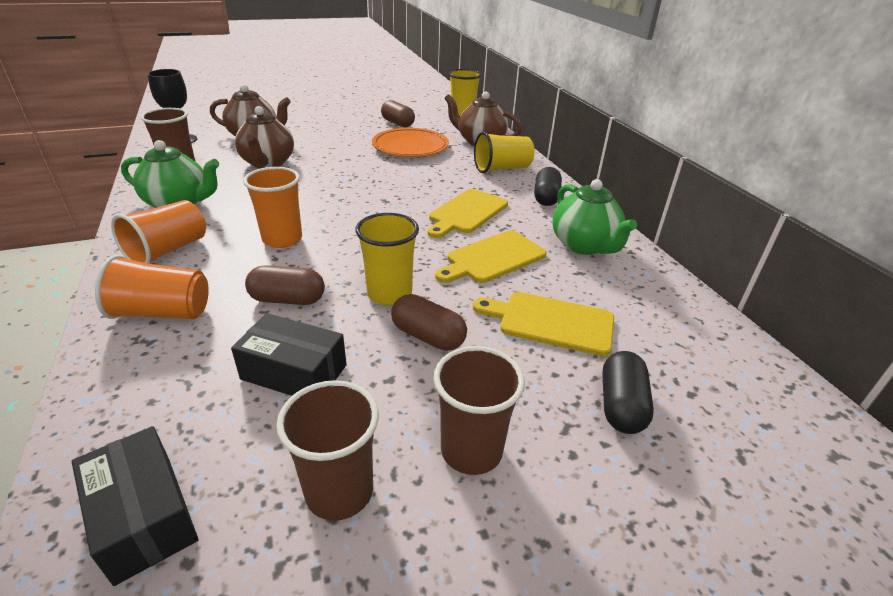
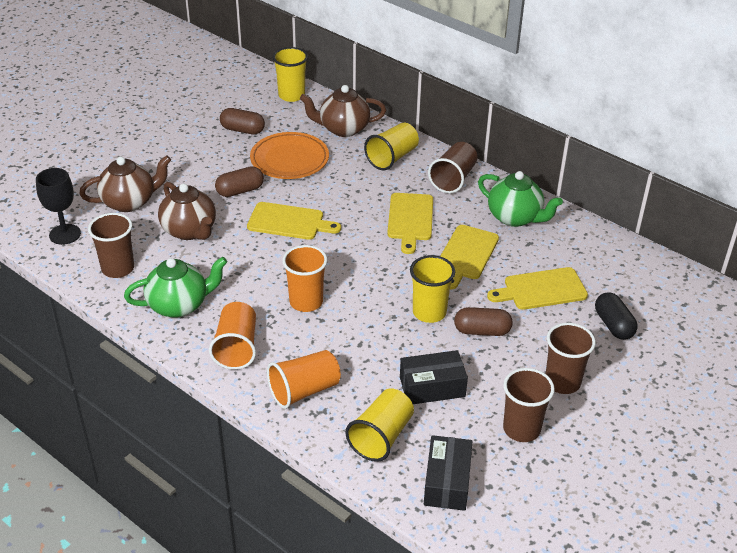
camera: 30 degrees left, 5 degrees up
black box [72,426,198,586] -> black box turned 75 degrees clockwise [424,435,473,511]
brown capsule [245,265,325,305] -> brown capsule moved to [215,166,264,197]
black capsule [534,167,562,206] -> brown cup [428,142,478,194]
none -> yellow cutting board [247,202,341,240]
none -> yellow cup [345,389,414,462]

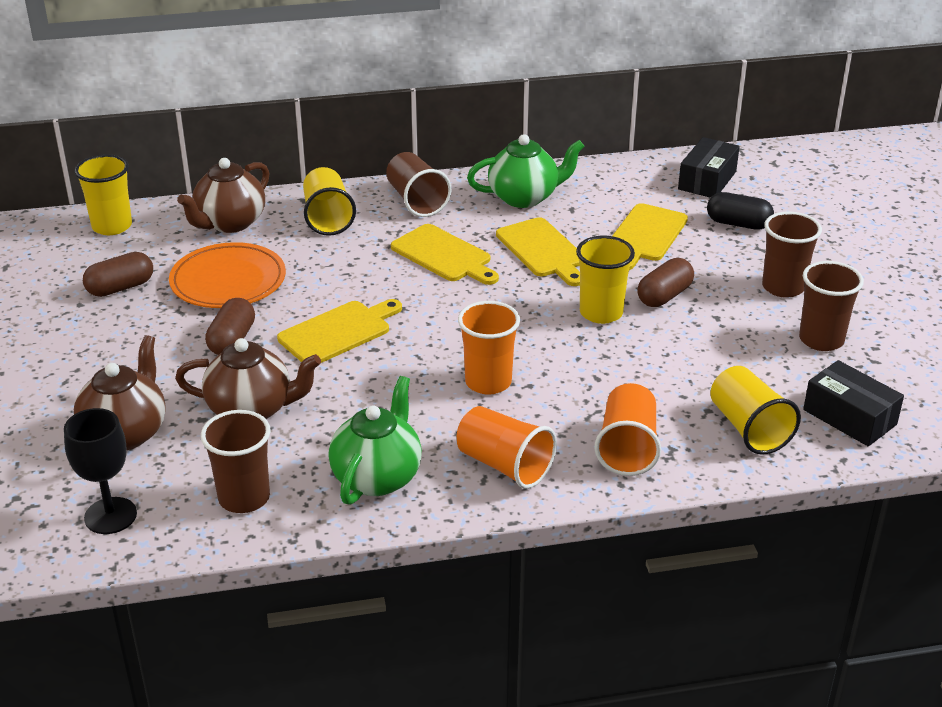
camera: 50 degrees left, 5 degrees down
black box [400,350,468,404] -> black box moved to [678,137,740,198]

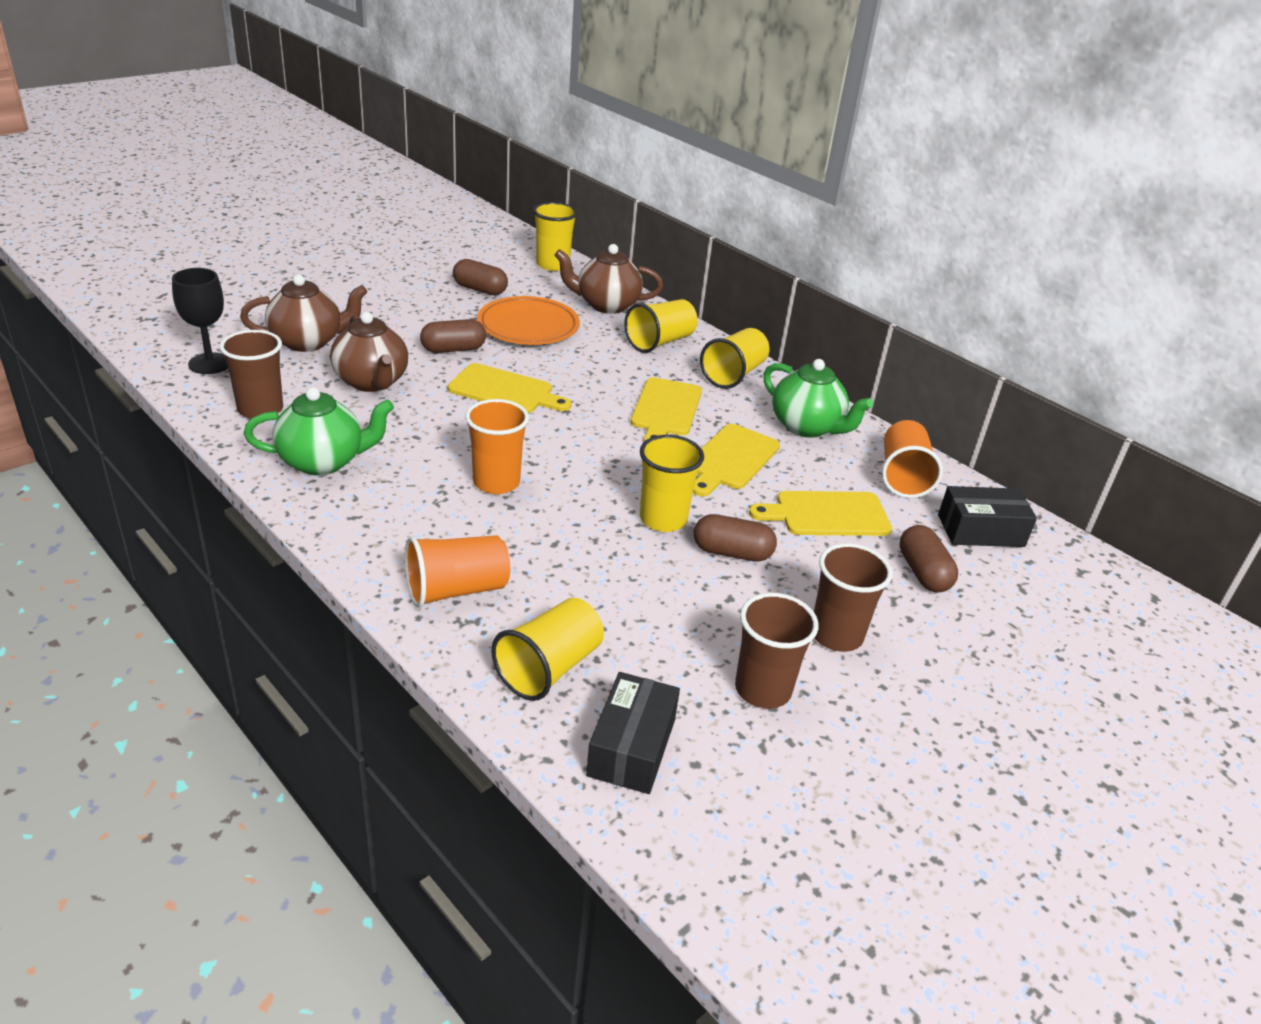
camera: 55 degrees right, 0 degrees up
brown cup [386,152,451,217] -> yellow cup [700,328,770,389]
orange cup [457,406,557,489] -> orange cup moved to [882,420,943,498]
black capsule [707,192,774,230] -> brown capsule [899,525,958,592]

